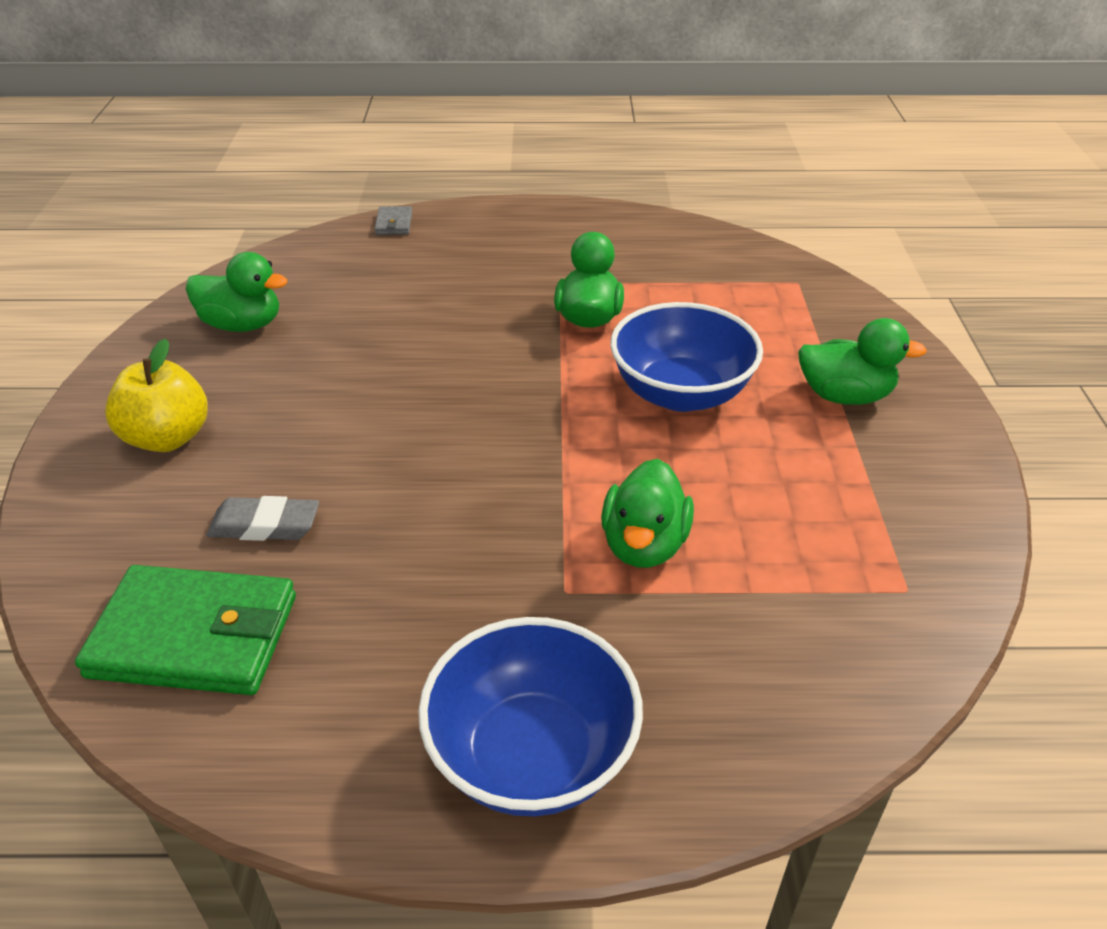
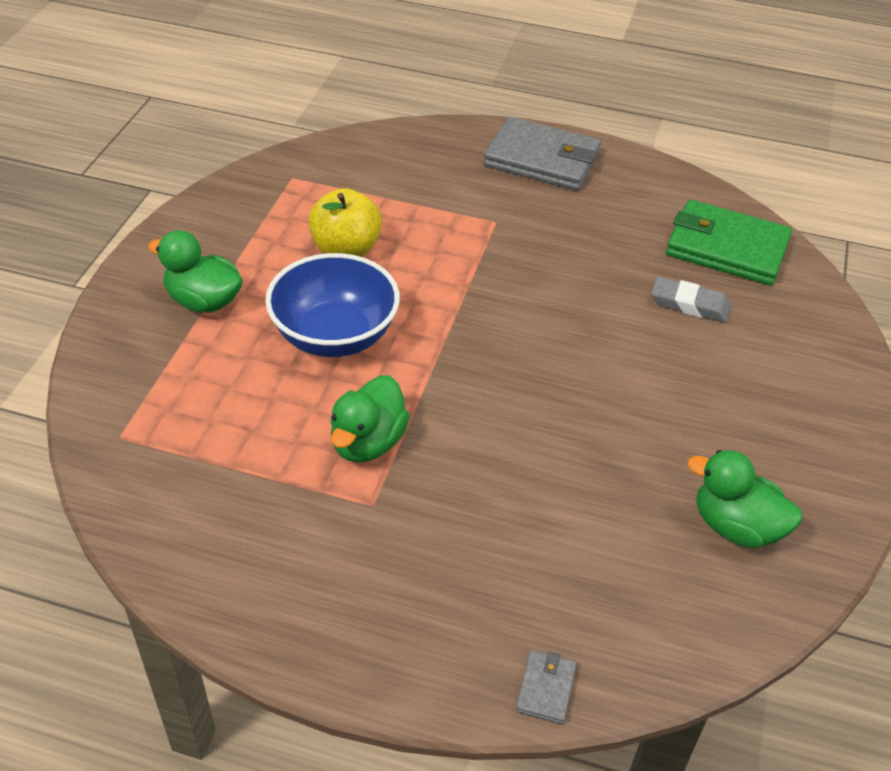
camera: 165 degrees left, 5 degrees up
yellow apple [105,338,208,452] -> yellow apple moved to [308,188,382,257]
blue bowl [418,617,643,817] -> grey wallet [484,117,601,191]
green duck [601,459,694,568] -> none

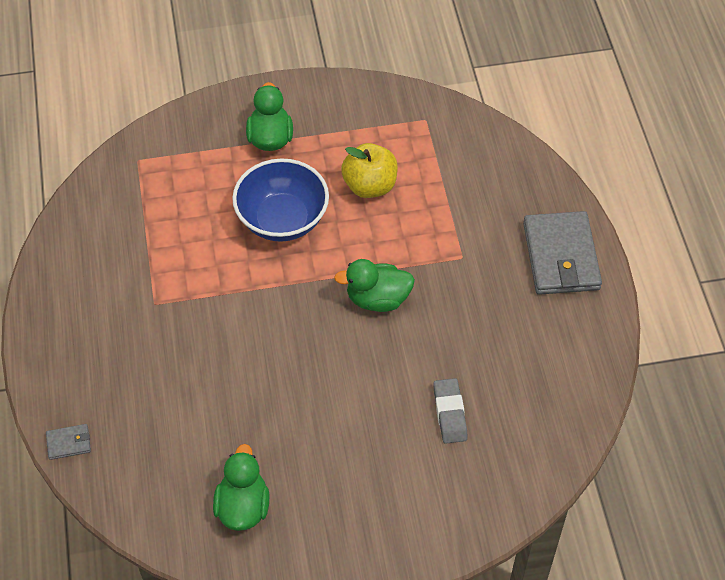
camera: 65 degrees right, 10 degrees up
green duck [330,375,410,462] -> green duck moved to [334,259,415,312]
green wallet [666,199,792,286] -> none

